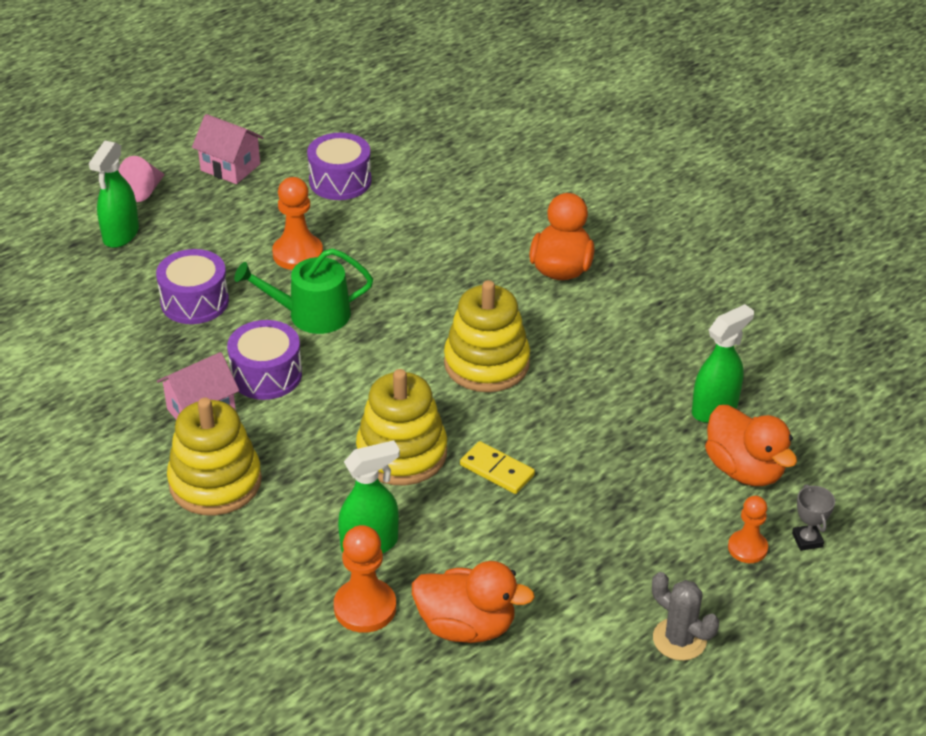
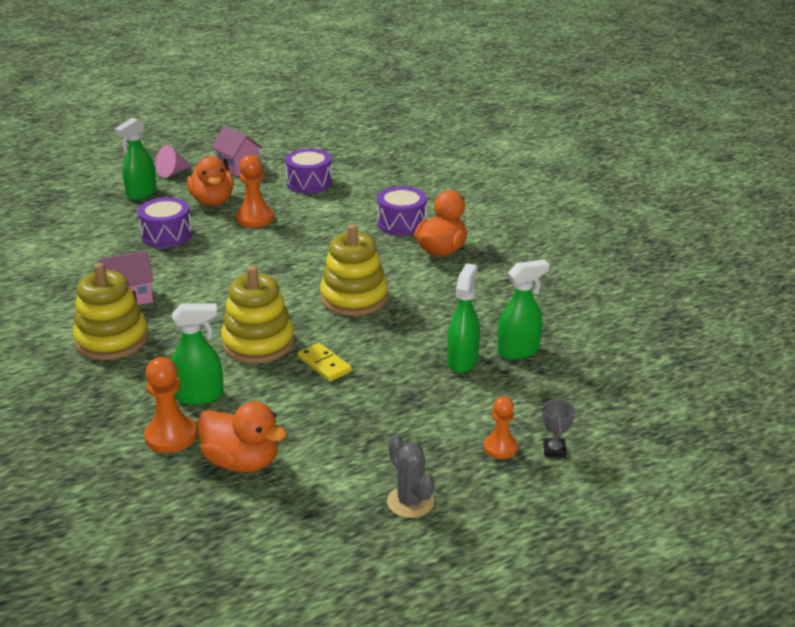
camera: 15 degrees right, 10 degrees down
purple drum [227,320,302,400] -> purple drum moved to [377,186,427,236]
green watering can [234,248,373,334] -> none
orange duck [705,405,797,486] -> orange duck moved to [187,156,234,206]
none -> green spray bottle [447,263,480,373]

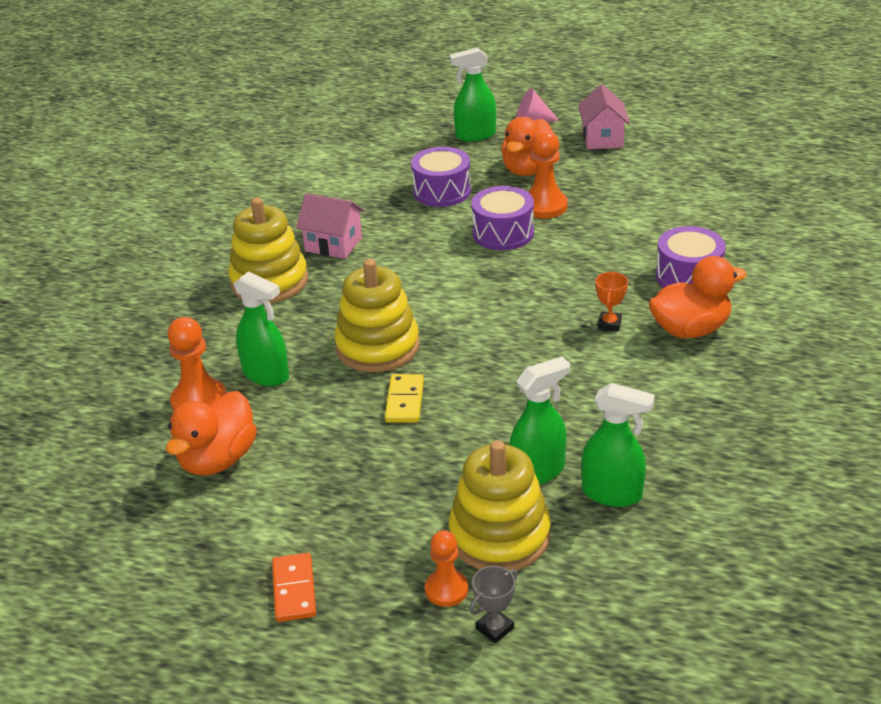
camera: 45 degrees right, 5 degrees up
orange duck [196,401,287,473] -> orange duck turned 45 degrees clockwise [166,391,257,476]
purple drum [285,149,332,193] -> purple drum moved to [471,186,534,250]
yellow stacking toy [320,224,388,316] -> yellow stacking toy moved to [448,440,551,571]
grey cactus [387,435,434,518] -> orange domino [272,553,316,622]
none -> orange trophy [595,272,628,331]

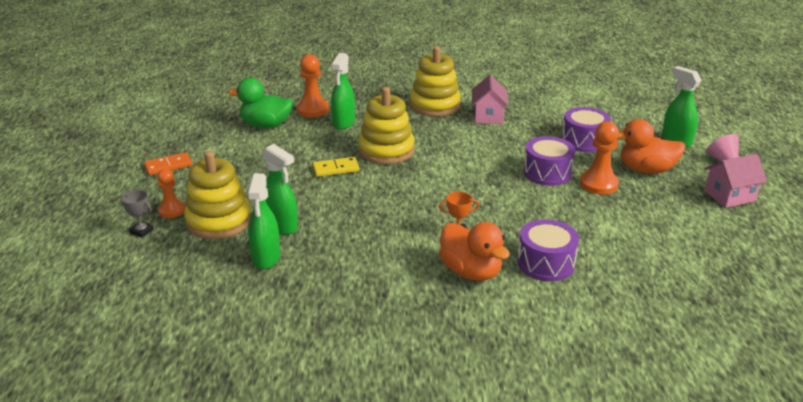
camera: 70 degrees right, 5 degrees down
orange duck [166,391,257,476] -> green duck [228,78,293,128]

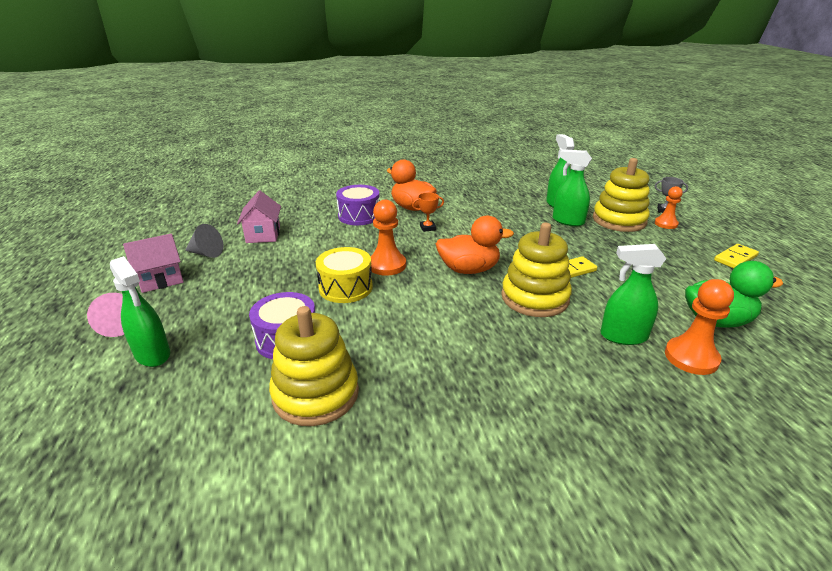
camera: 170 degrees right, 0 degrees up
orange domino [144,152,192,175] -> yellow domino [714,244,759,268]
green spray bottle [331,53,355,130] -> green spray bottle turned 90 degrees counterclockwise [601,244,666,345]
yellow stacking toy [410,46,461,116] -> yellow stacking toy moved to [269,306,359,426]
pink house [472,75,509,124] -> pink house moved to [237,191,281,243]
purple drum [523,136,575,186] -> yellow drum [316,247,373,303]
orange pawn [580,121,619,194] -> orange pawn moved to [371,200,406,276]
orange duck [617,119,685,174] -> orange duck moved to [436,216,514,274]
none -> grey cone [185,224,224,258]

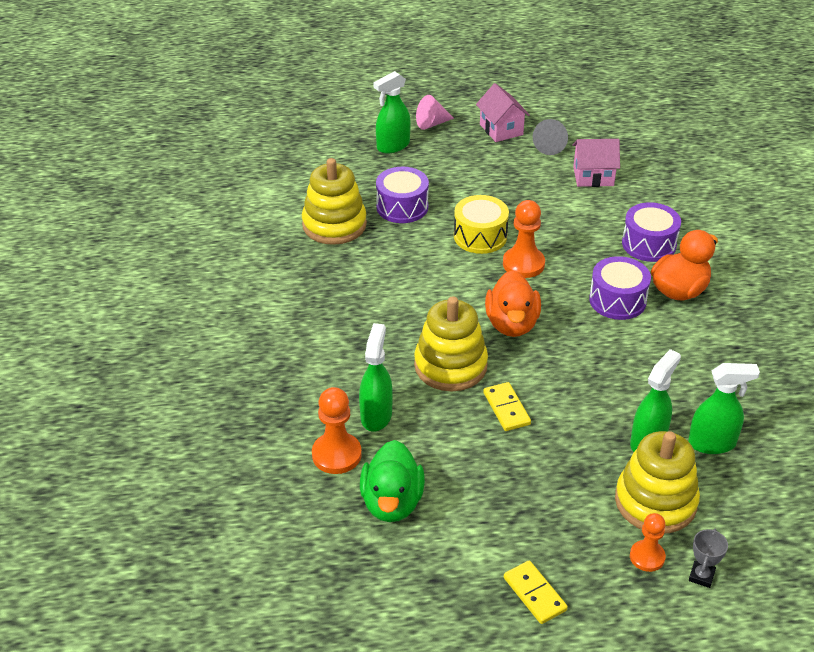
camera: 95 degrees right, 10 degrees up
orange trophy [412,193,444,232] -> purple drum [589,256,651,320]

